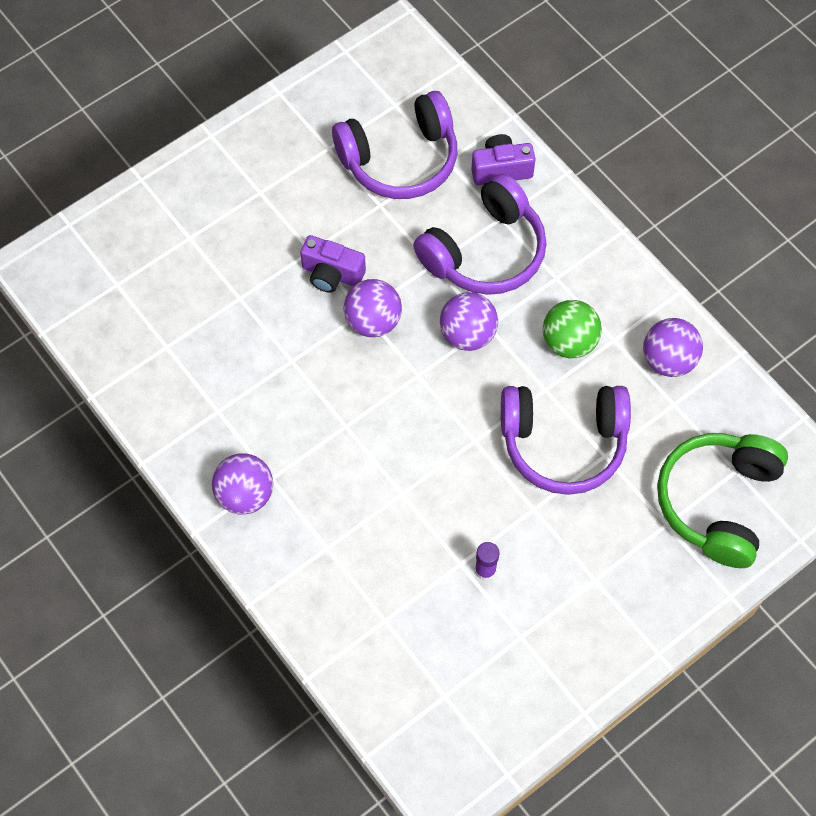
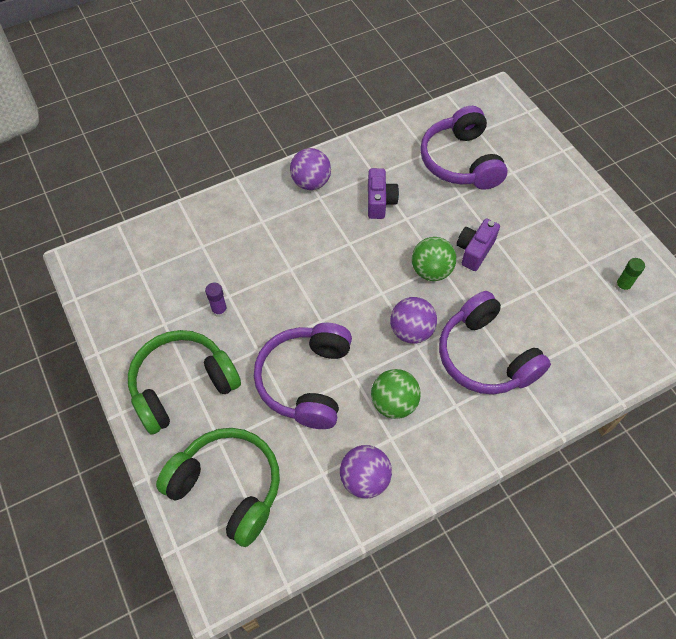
camera: 100 degrees right, 5 degrees down
purple headphones [332,91,457,199] -> purple headphones moved to [420,106,508,190]
purple ball [344,279,402,337] -> green ball [412,237,456,281]
purple camera [471,134,535,186] -> purple camera moved to [368,168,399,219]
none -> green headphones [128,330,241,434]
none -> green glue stick [615,258,645,293]

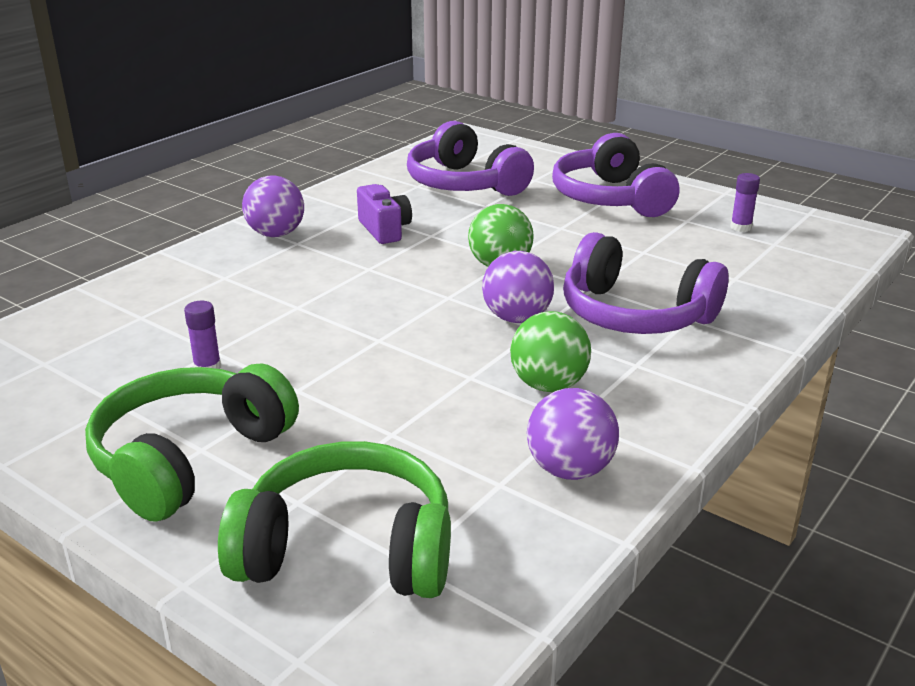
camera: 25 degrees left, 30 degrees down
purple headphones [254,323,352,429] -> purple headphones moved to [552,133,679,217]
purple camera [457,219,500,271] -> none
green glue stick [615,258,645,293] -> purple glue stick [730,173,760,232]

